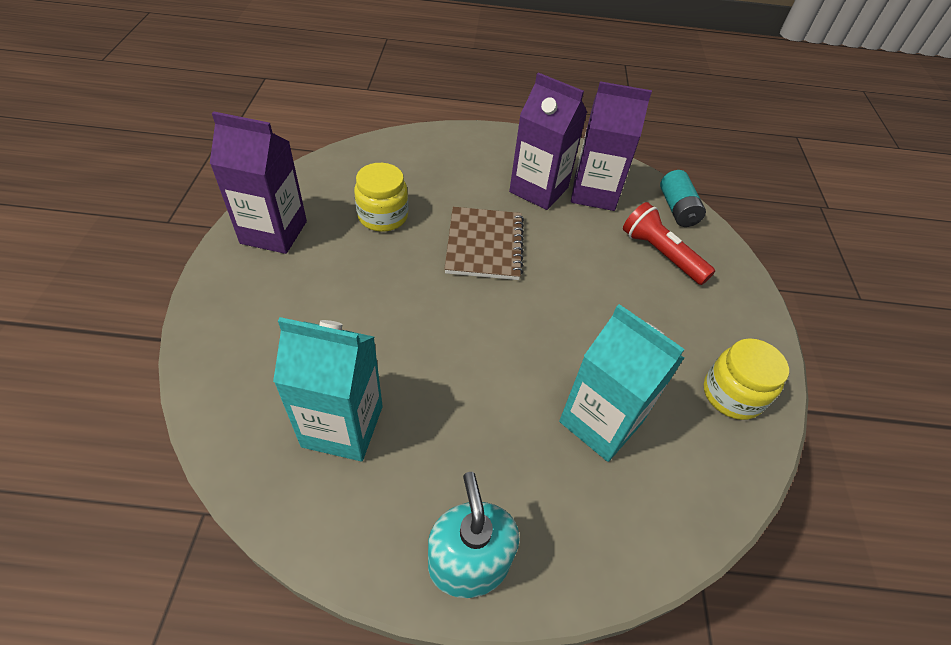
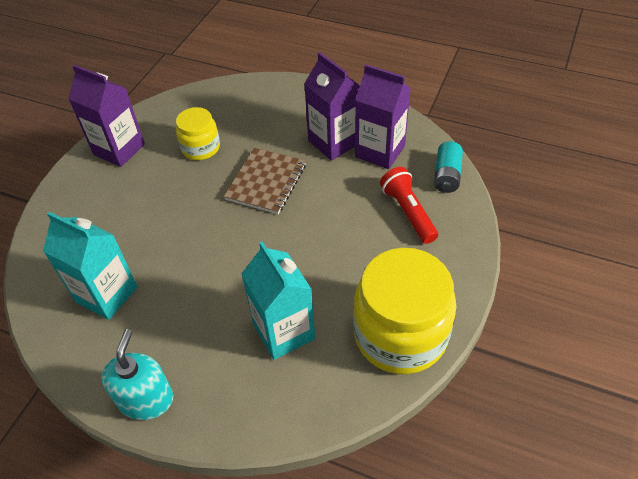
camera: 25 degrees right, 0 degrees up
yellow jar [704,338,789,420] -> yellow jar [353,248,457,374], size x1.87

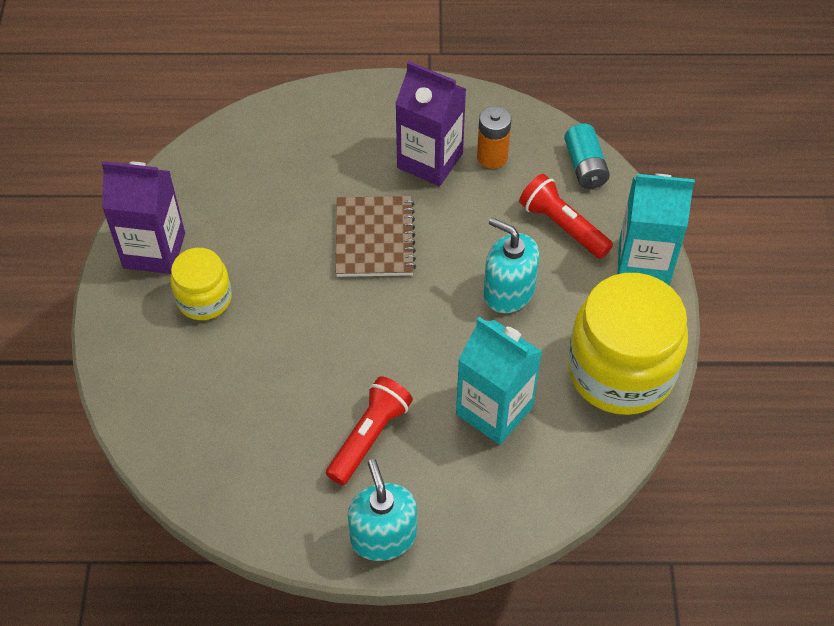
camera: 25 degrees left, 5 degrees up
turquoise carton [43,212,138,320] -> turquoise carton moved to [618,174,695,286]
yellow jar [176,107,220,160] -> yellow jar moved to [170,248,232,320]
purple carton [355,65,411,169] -> orange battery [477,106,511,169]
none -> red flashlight [326,376,413,485]
none -> turquoise soap dispenser [483,217,540,313]

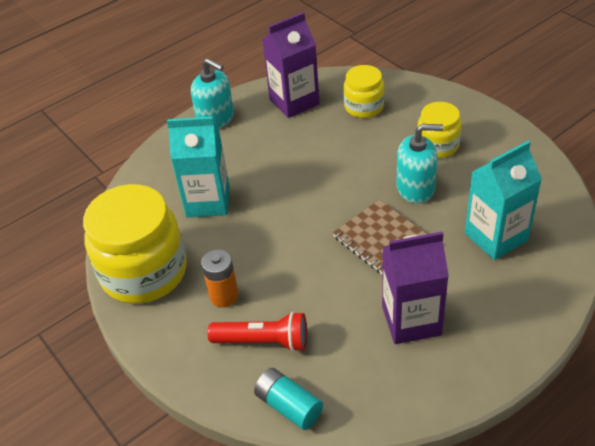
camera: 145 degrees right, 10 degrees down
purple carton [102,161,185,274] -> purple carton moved to [262,12,320,118]
red flashlight [326,376,413,485] -> none
orange battery [477,106,511,169] -> orange battery moved to [201,249,239,308]
turquoise soap dispenser [483,217,540,313] -> turquoise soap dispenser moved to [396,124,443,203]
turquoise carton [618,174,695,286] -> turquoise carton moved to [465,140,542,260]
none -> yellow jar [344,65,385,118]

